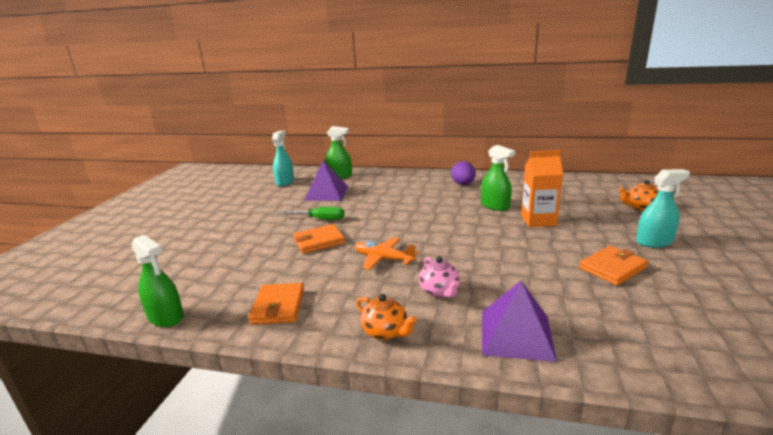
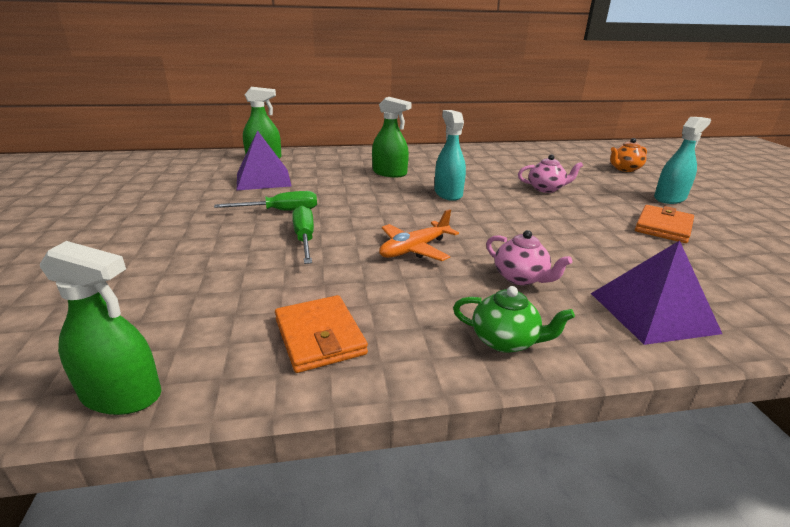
camera: 25 degrees left, 5 degrees up
turquoise spray bottle [272,131,294,186] -> turquoise spray bottle moved to [435,110,466,201]
orange wallet [293,224,345,254] -> green screwdriver [292,205,314,264]
orange plane [355,237,418,270] -> orange plane turned 45 degrees counterclockwise [379,209,459,261]
orange teapot [356,294,417,340] -> green teapot [453,286,575,353]
purple egg [451,161,476,185] -> none
green spray bottle [481,145,515,211] -> green spray bottle moved to [372,97,412,177]
orange carton [521,150,563,227] -> pink teapot [518,154,583,193]

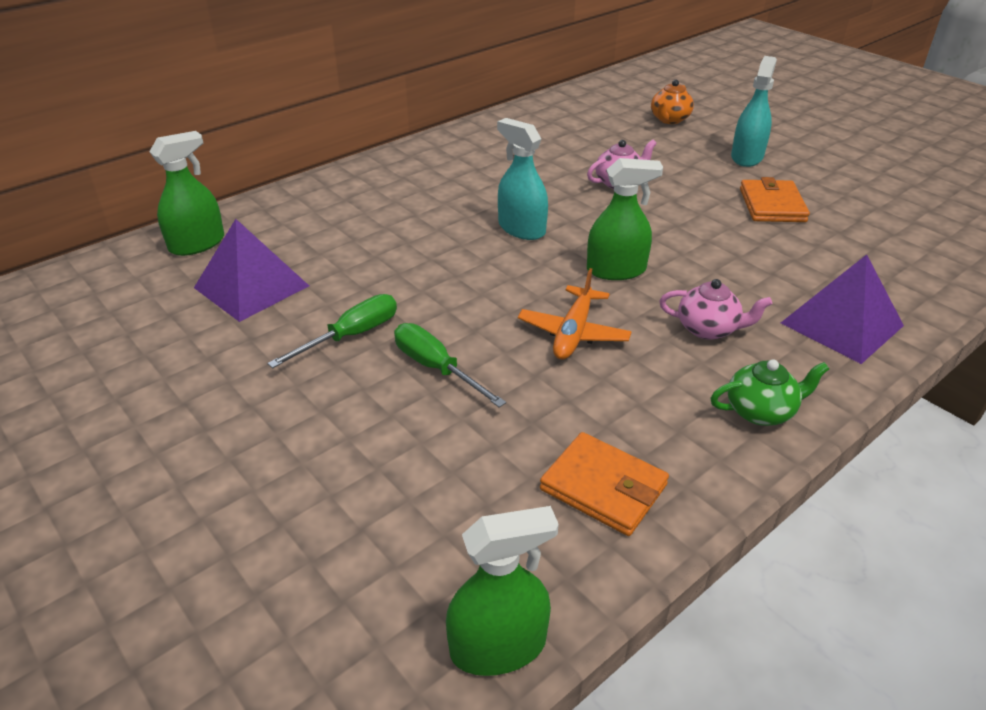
camera: 30 degrees left, 10 degrees up
green spray bottle [372,97,412,177] -> green spray bottle moved to [587,158,663,280]

